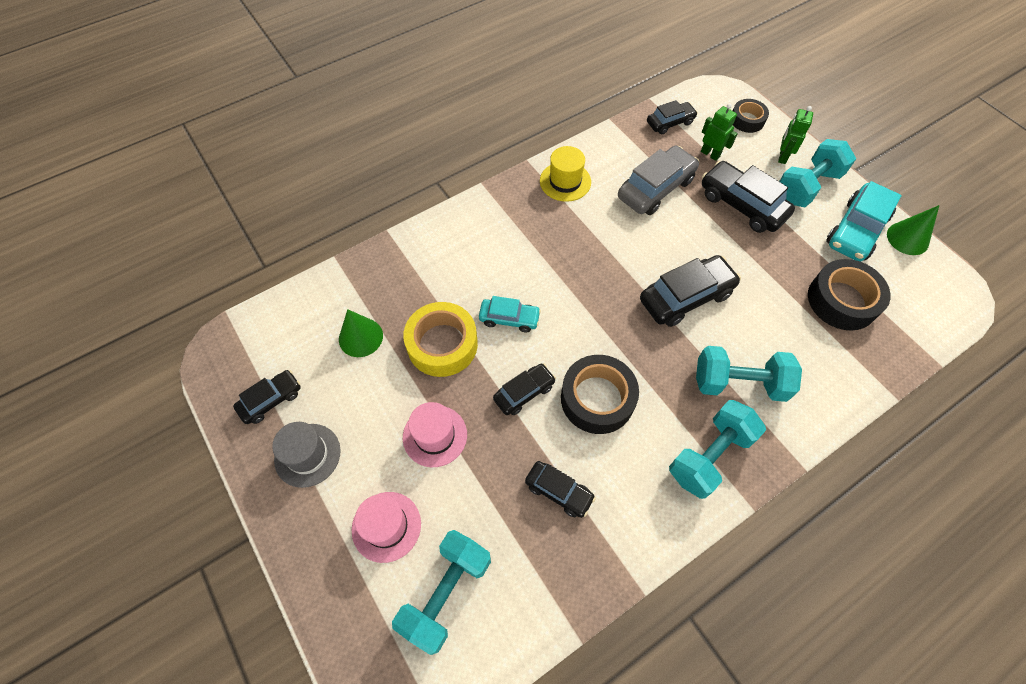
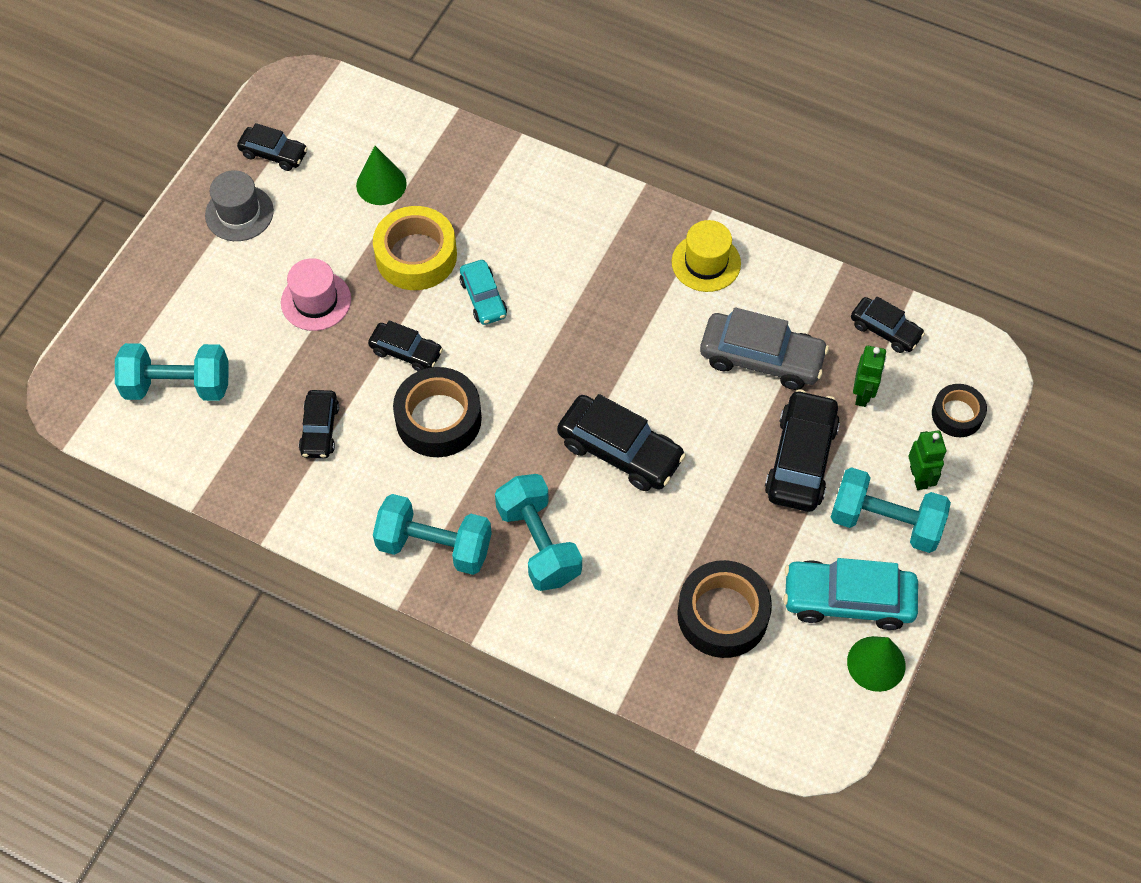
camera: 60 degrees right, 0 degrees up
pink hat [352,492,421,563] -> none
green robot [778,106,813,164] -> green robot turned 90 degrees clockwise [908,430,946,490]

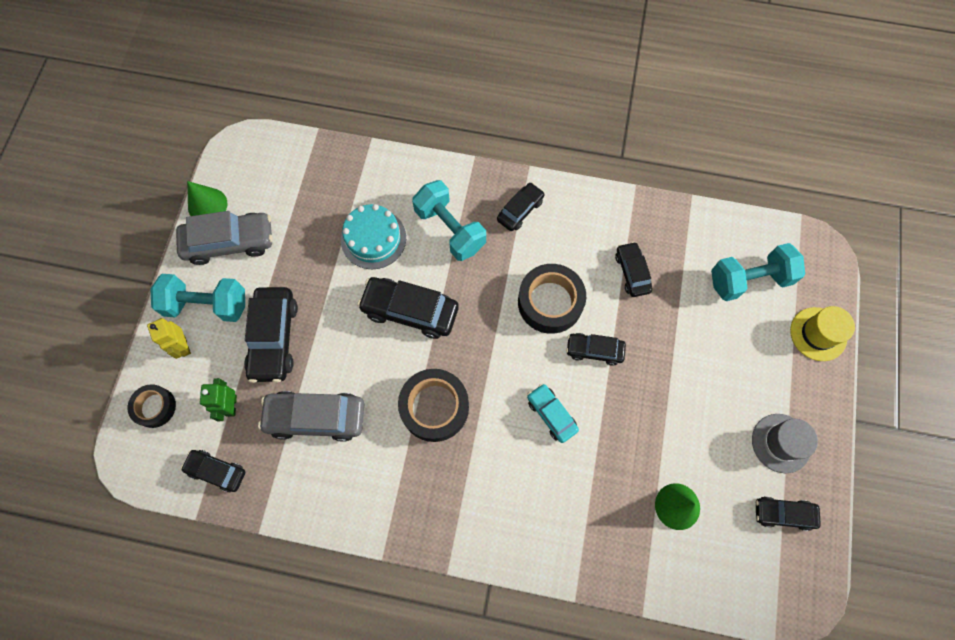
camera: 165 degrees right, 10 degrees up
pink hat [281,258,351,331] -> none
yellow tape [373,206,457,290] -> none
turquoise dumbbell [373,494,492,575] -> black car [497,182,545,231]
yellow hat [672,220,741,292] -> yellow hat moved to [790,306,855,361]
black tape [677,560,772,658] -> black tape moved to [398,369,469,442]
turquoise car [783,558,918,630] -> grey car [176,211,273,265]
green robot [908,430,946,490] -> yellow robot [147,318,191,359]
none -> turquoise cake [341,204,406,269]

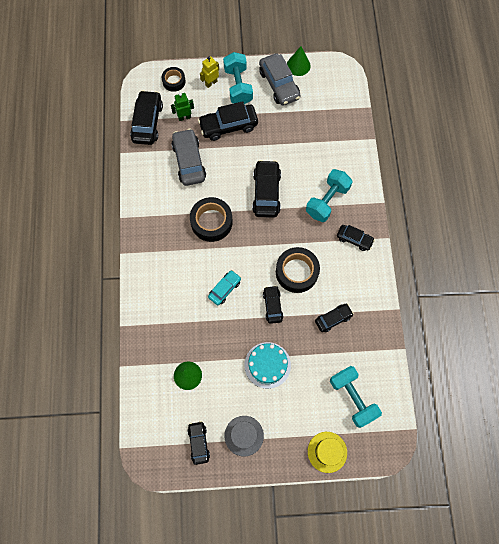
camera: 75 degrees right, 0 degrees up
black car [181,450,245,493] -> black car [130,90,163,145], size x1.68
turquoise cake [341,204,406,269] -> turquoise cake moved to [245,342,291,389]

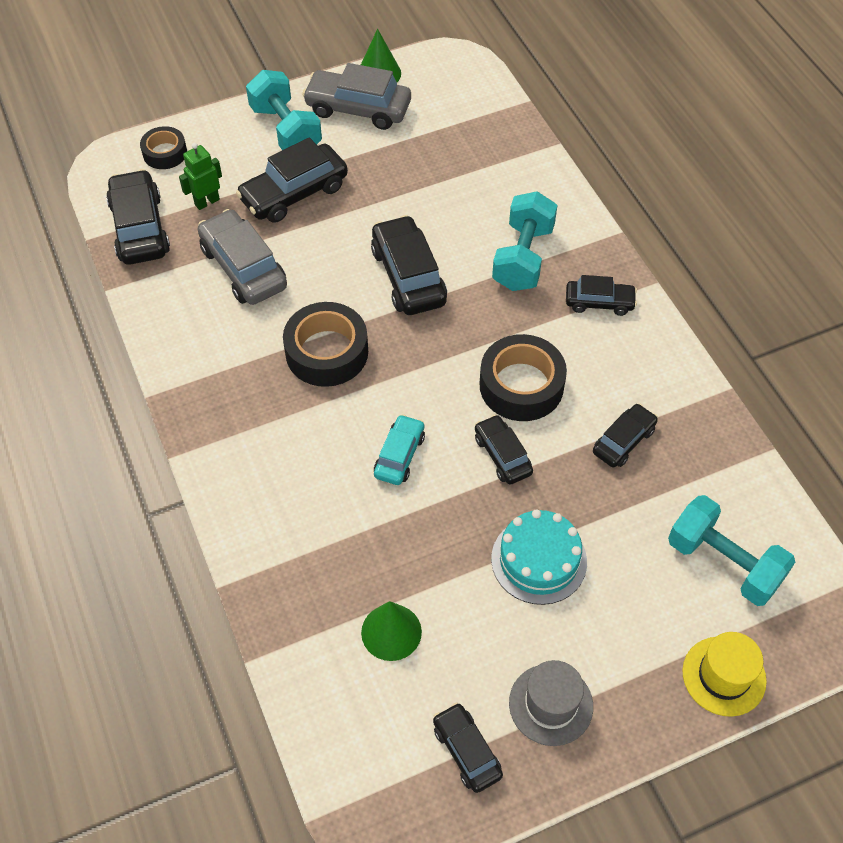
camera: 20 degrees left, 15 degrees down
yellow robot [200,56,219,88] -> none
grey car [259,53,301,106] -> grey car turned 150 degrees clockwise [302,63,411,130]

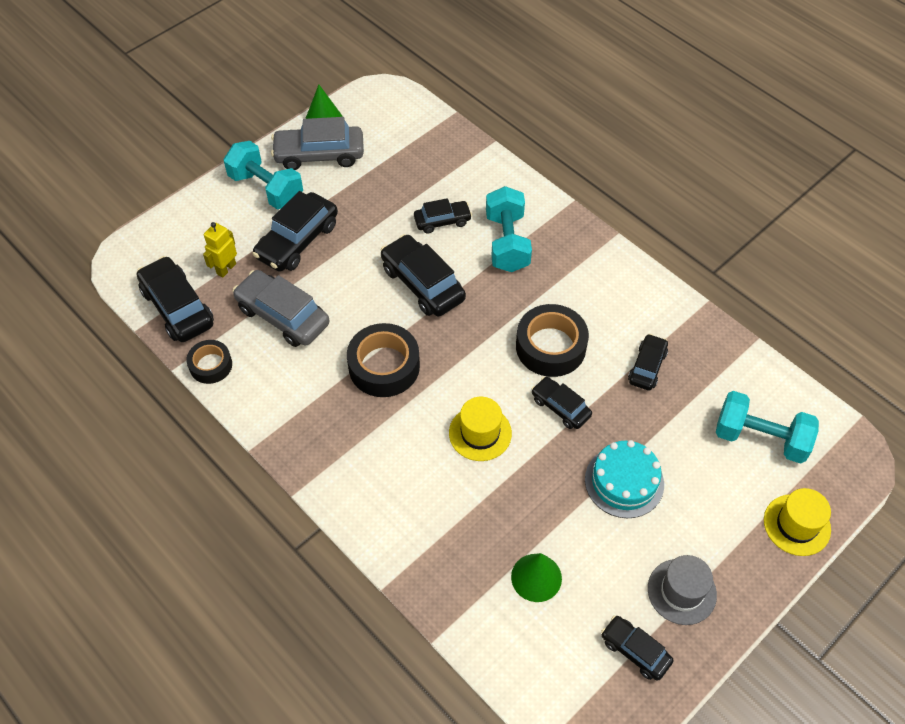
camera: 20 degrees left, 0 degrees up
black tape [140,126,187,169] -> black tape moved to [186,340,232,384]
green robot [179,143,222,210] -> yellow robot [203,222,237,278]
turquoise car [374,414,425,485] -> yellow hat [449,397,512,461]
black car [566,275,637,316] -> black car moved to [414,198,472,234]

